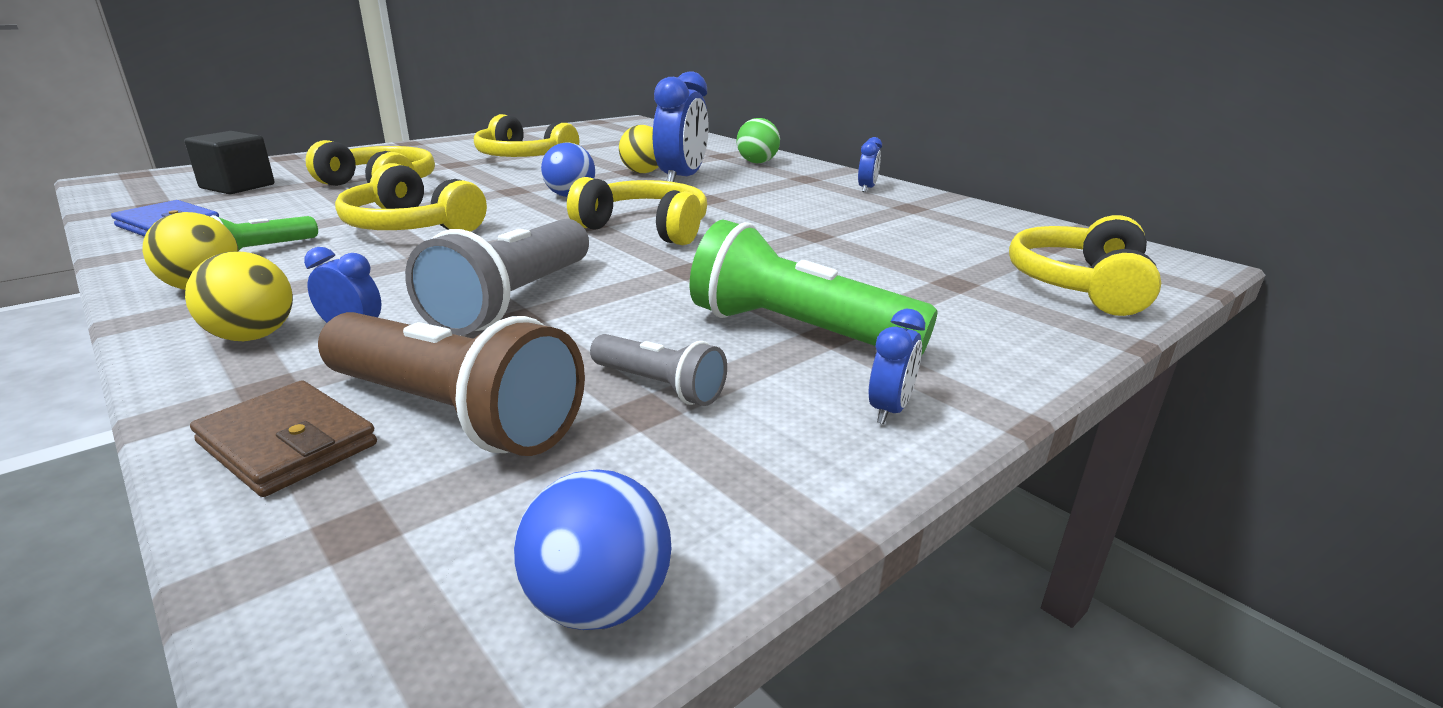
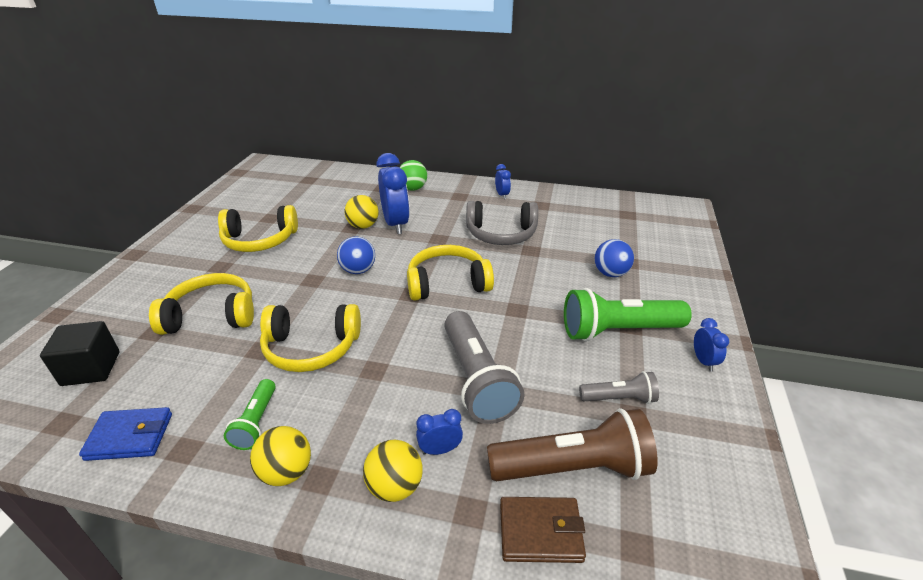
camera: 35 degrees left, 10 degrees up
blue ball [514,469,672,630] -> blue ball moved to [595,239,634,277]
yellow headphones [1009,215,1161,316] -> none
none -> grey headphones [466,201,538,245]

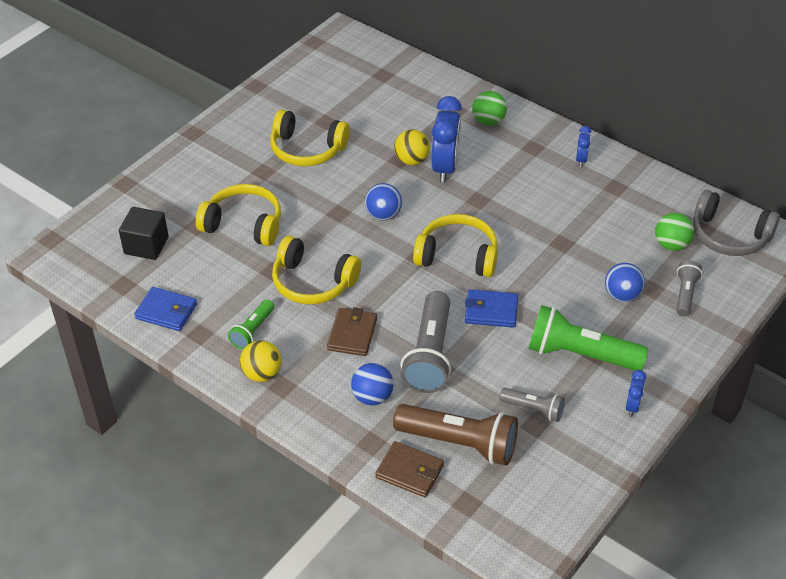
camera: 25 degrees right, 10 degrees up
yellow ball [363,440,423,502] -> none
blue clock [416,409,463,455] -> blue ball [351,363,394,405]
grey headphones [466,201,538,245] -> grey headphones moved to [693,190,780,256]
none -> brown wallet [327,307,377,356]
none -> blue wallet [465,289,518,328]
none -> green ball [655,213,694,251]
none -> grey flashlight [677,260,702,316]

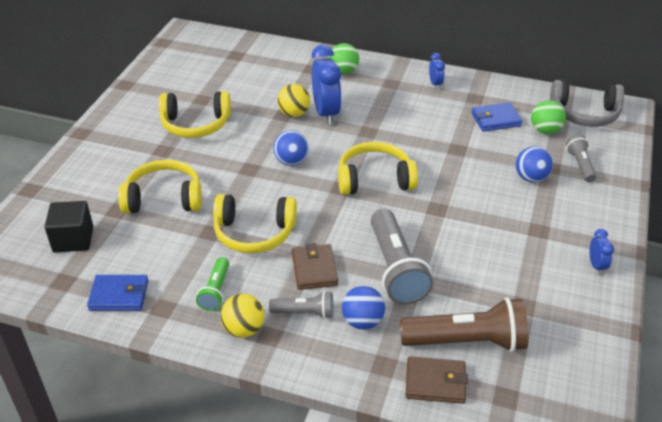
camera: 20 degrees left, 5 degrees down
blue wallet [465,289,518,328] -> blue wallet moved to [471,102,522,132]
grey flashlight [499,388,565,422] -> grey flashlight moved to [269,291,333,319]
green flashlight [528,305,648,371] -> none

